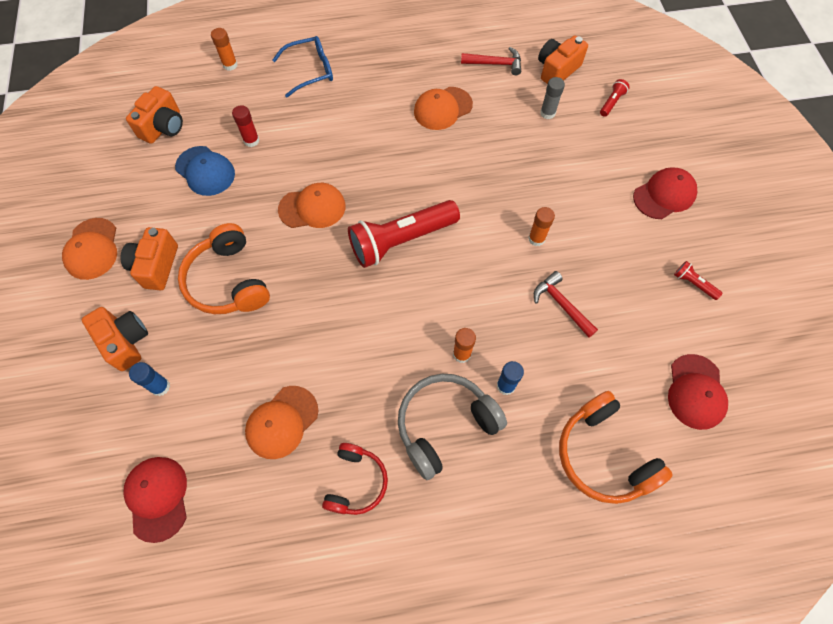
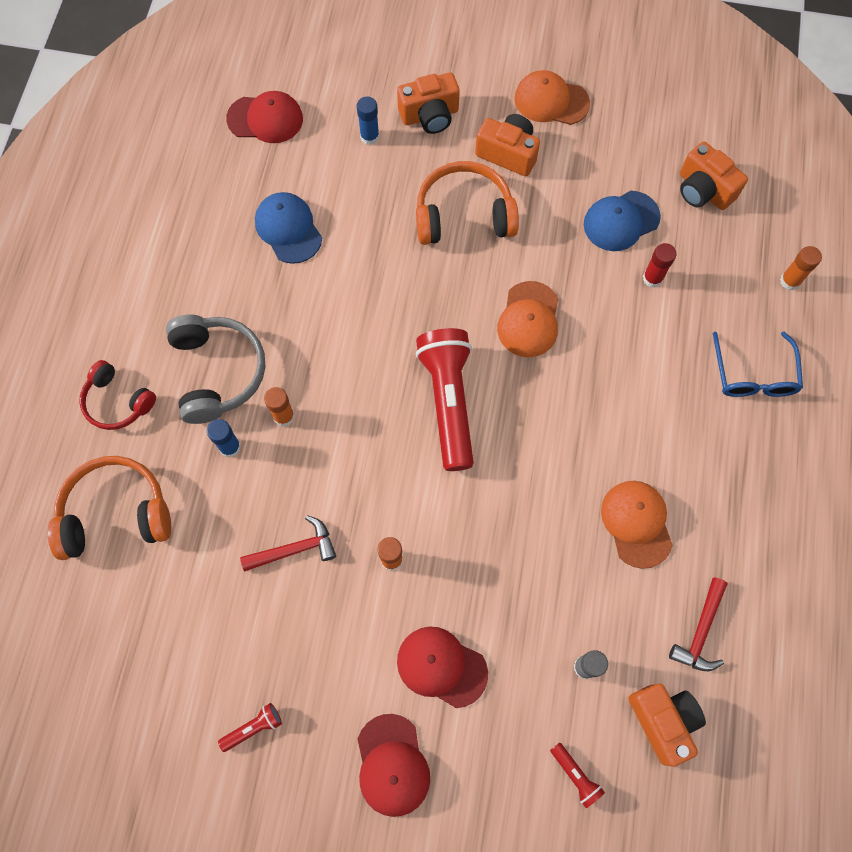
camera: 110 degrees right, 5 degrees up
orange cap [245,386,318,459] -> blue cap [255,192,322,264]
red headphones [322,443,388,515] -> red headphones moved to [79,360,156,430]
red cap [668,354,728,430] -> red cap moved to [397,626,488,708]

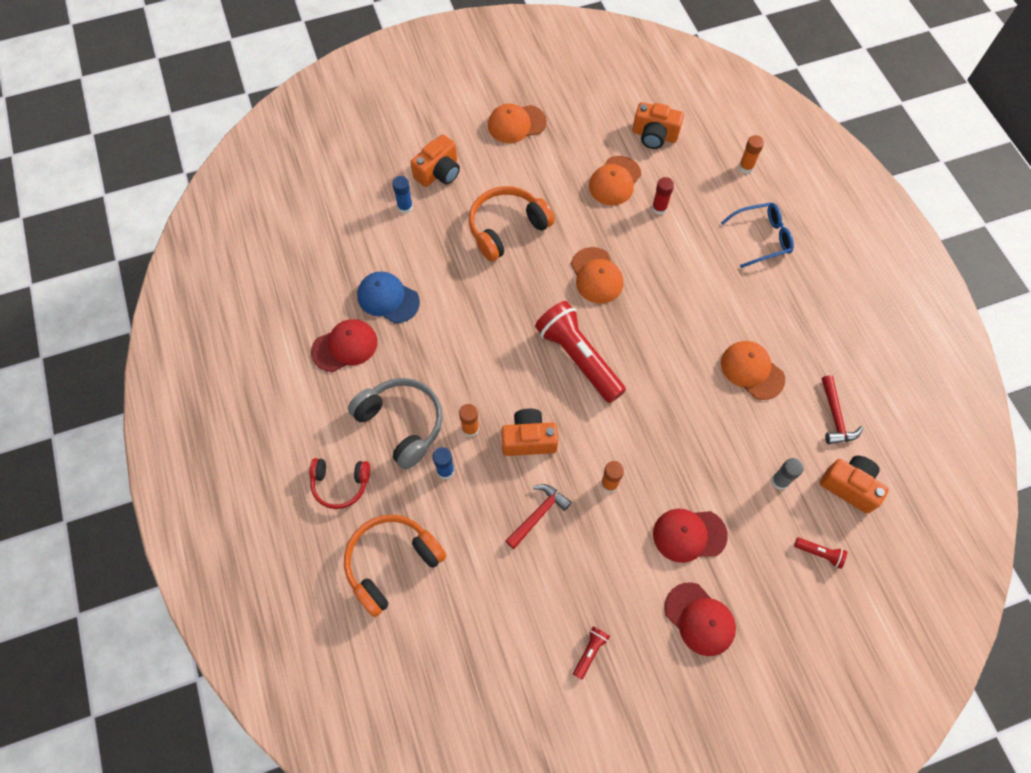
camera: 30 degrees left, 5 degrees down
red cap [226,91,303,143] -> red cap moved to [311,319,378,372]
orange camera [475,114,540,176] -> orange camera moved to [502,409,558,456]
blue cap [584,191,661,251] -> orange cap [589,156,641,205]
blue glasses [713,331,803,397] -> blue glasses turned 75 degrees counterclockwise [721,202,794,268]

